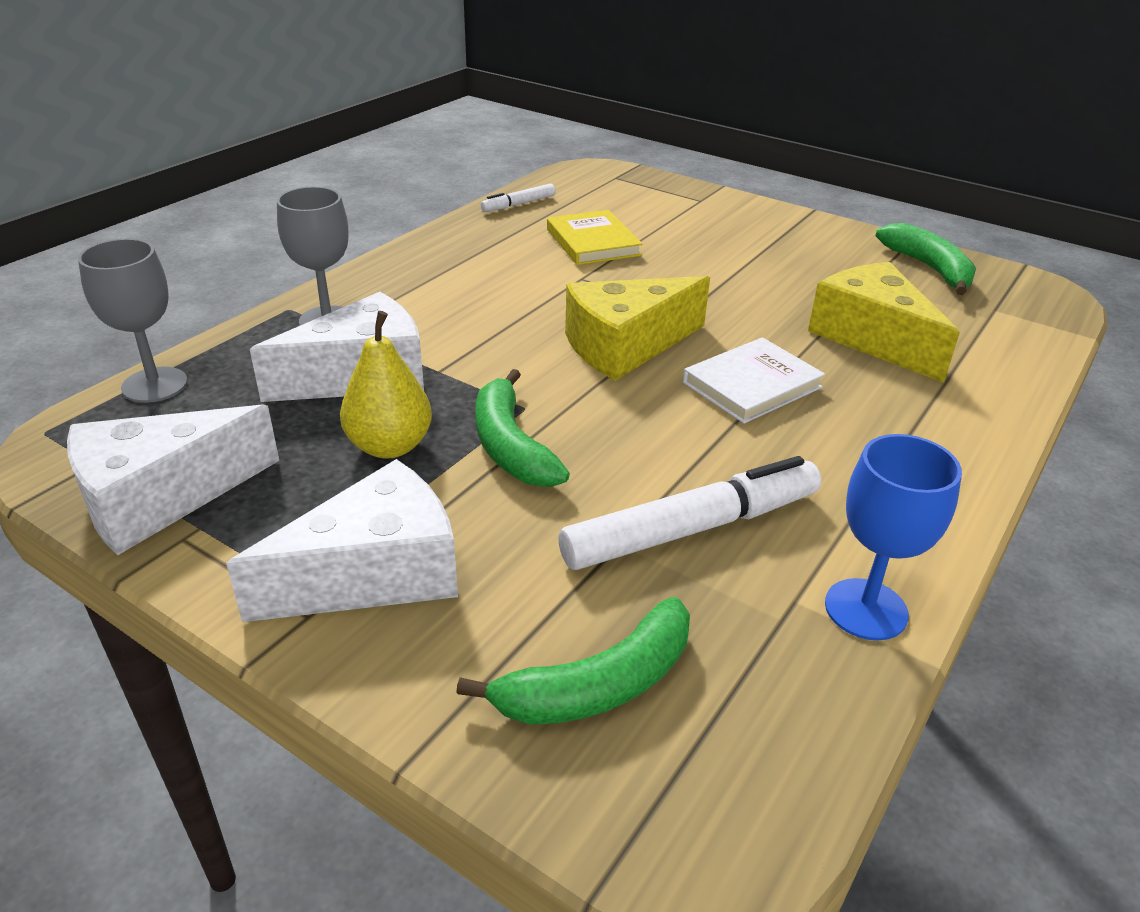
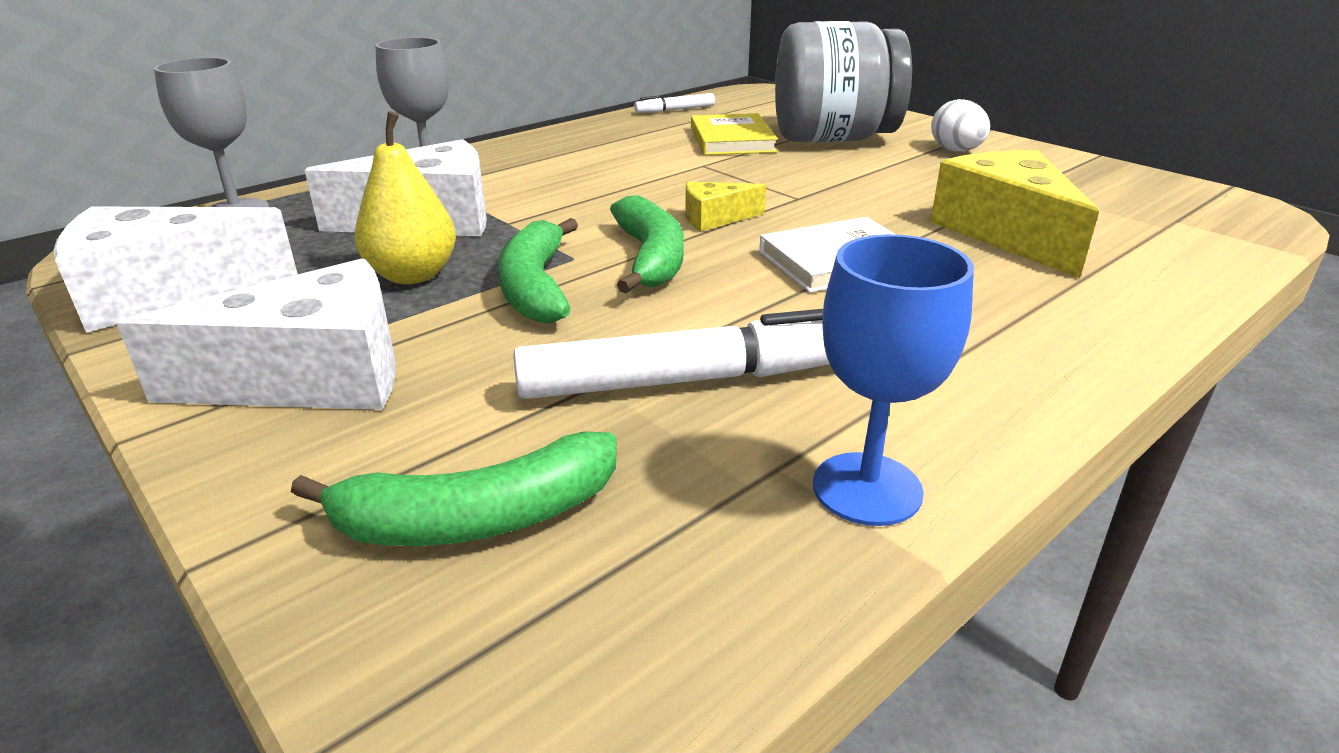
camera: 15 degrees right, 5 degrees down
yellow cheese [565,276,710,381] -> yellow cheese [685,182,766,231], size x0.50
green banana [876,223,976,295] -> green banana moved to [610,195,684,293]
none -> grey jar [775,21,912,142]
none -> white egg [931,99,990,151]

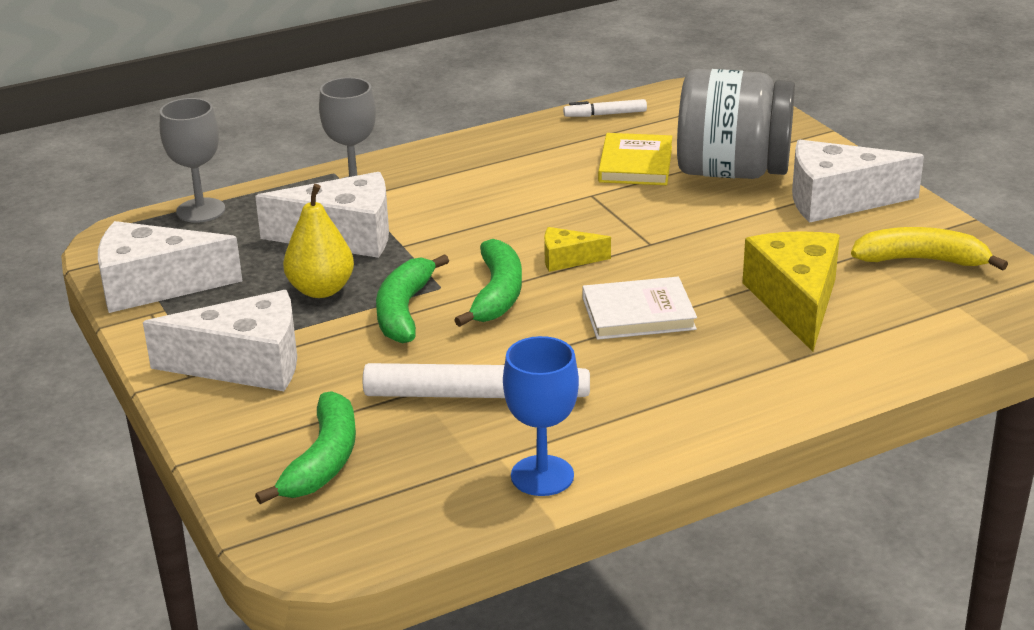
camera: 15 degrees right, 0 degrees up
green banana [291,431,617,546] -> green banana turned 75 degrees counterclockwise [255,391,356,504]
white egg [931,99,990,151] -> white cheese [792,140,924,223]
none -> yellow banana [851,227,1008,270]

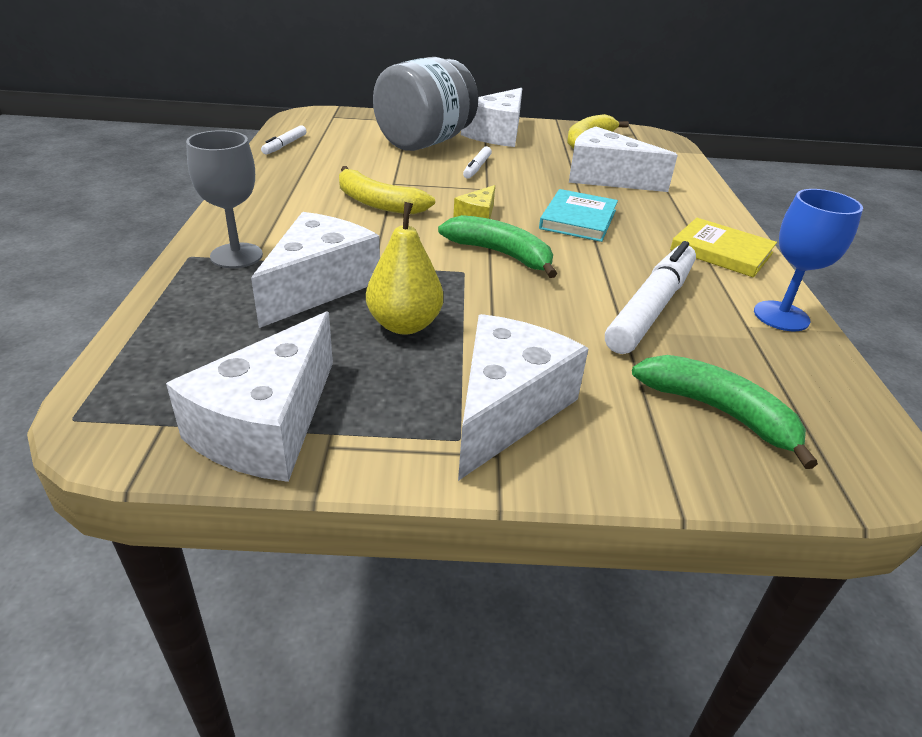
camera: 65 degrees left, 5 degrees up
grey goblet [160,98,225,223] -> none
green banana [376,254,449,344] -> none
white book [583,277,697,340] -> turquoise book [539,189,618,242]
yellow book [598,133,672,185] -> yellow book moved to [670,218,777,277]
yellow cheese [742,231,840,352] -> white cheese [569,127,678,192]
none -> yellow banana [339,166,435,214]
none -> white marker [463,146,492,179]

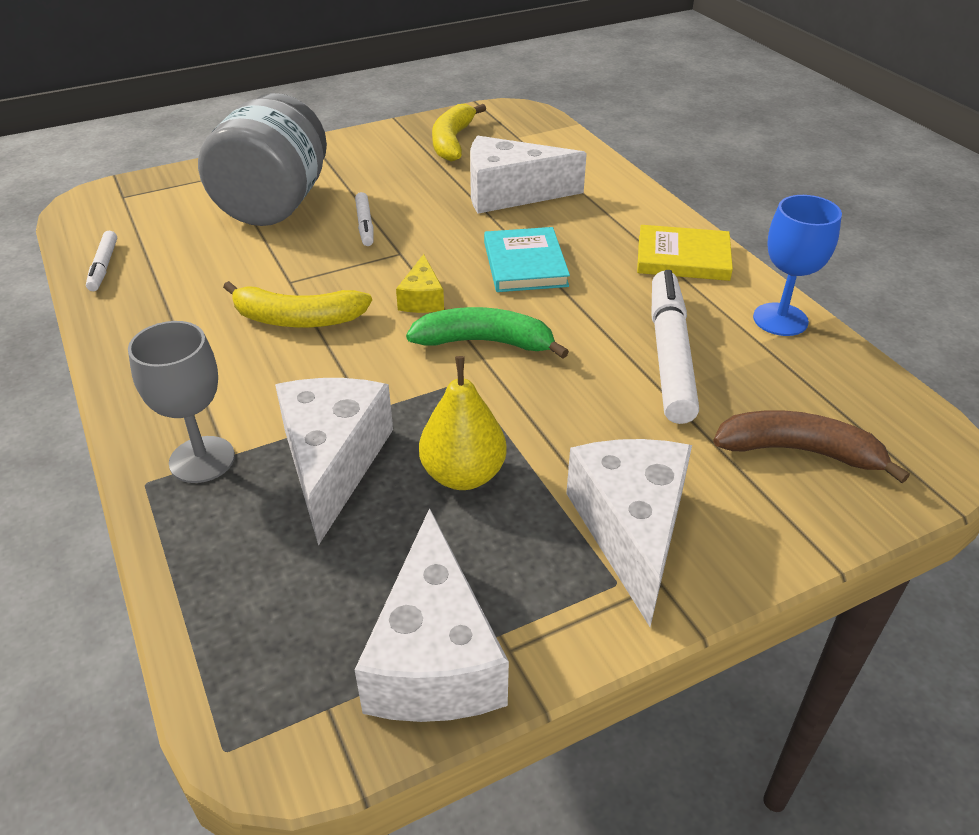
camera: 25 degrees left, 5 degrees up
white cheese [461,88,522,147] -> none
green banana [632,355,818,469] -> brown banana [713,410,910,483]

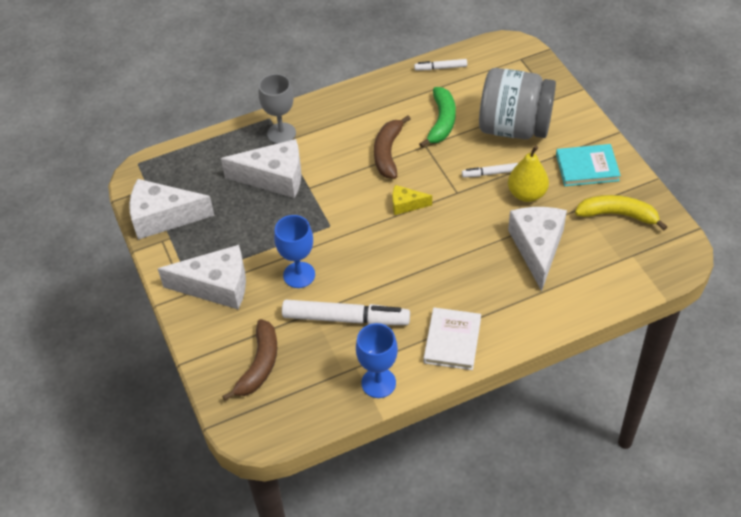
camera: 95 degrees right, 10 degrees up
yellow banana [223,281,372,328] -> brown banana [374,115,411,179]
green banana [406,307,569,359] -> green banana moved to [419,87,456,148]
yellow pear [419,356,507,490] -> yellow pear moved to [508,146,549,202]
turquoise book [484,227,570,292] -> turquoise book moved to [556,144,621,186]
yellow book [637,225,733,281] -> white book [423,307,481,370]
none -> blue goblet [274,215,315,288]

